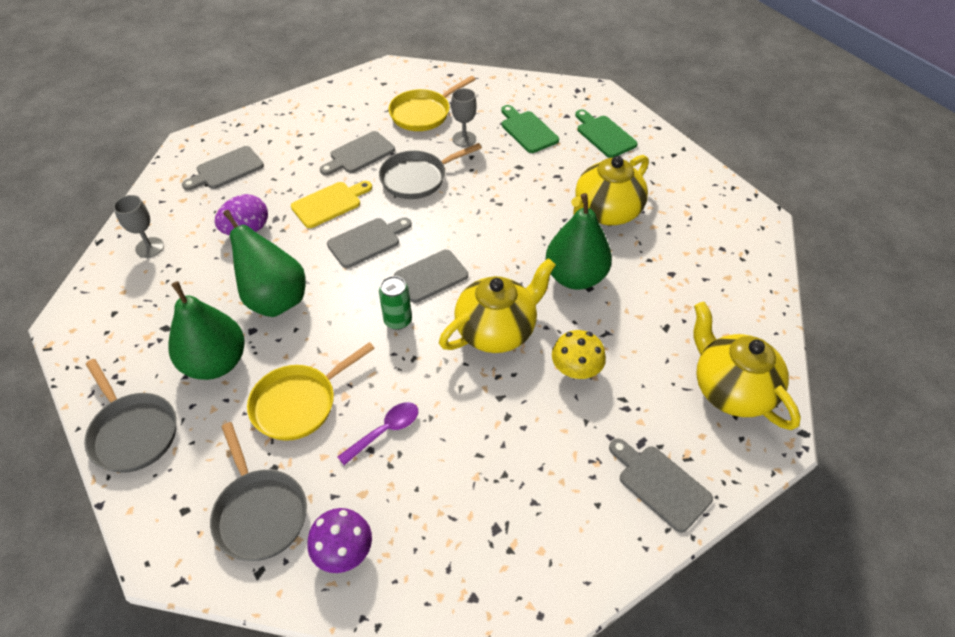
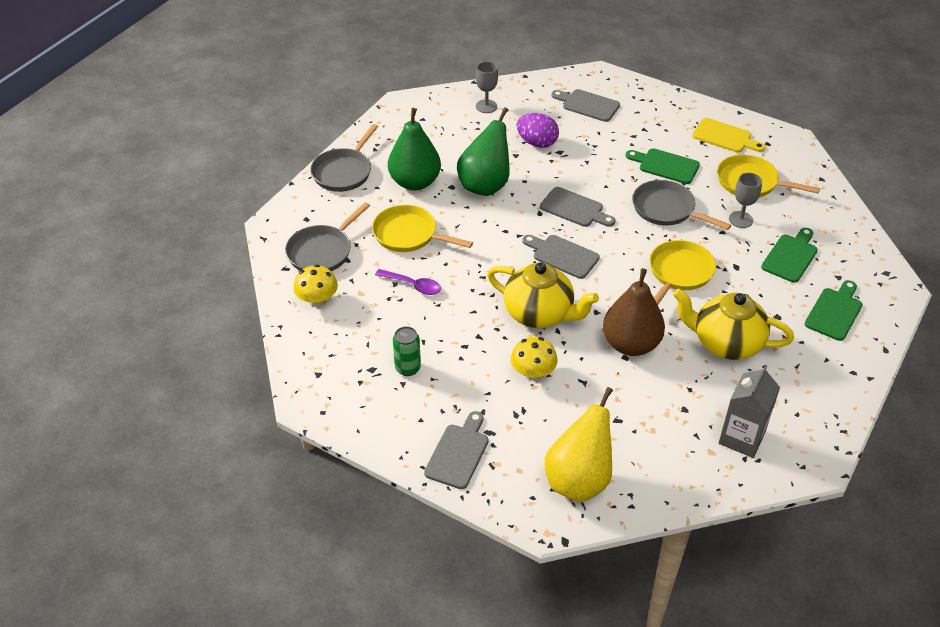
camera: 65 degrees right, 5 degrees down
yellow cutting board [291,181,372,228] -> yellow cutting board moved to [692,118,766,153]
purple mushroom [307,508,372,573] -> yellow mushroom [293,265,338,307]
grey cutting board [320,131,395,175] -> green cutting board [626,148,700,184]
green can [379,276,412,330] -> green can moved to [393,326,421,376]
green pear [546,193,612,290] -> brown pear [603,268,665,356]
yellow teapot [693,302,801,430] -> yellow pear [545,387,613,501]
none -> yellow pan [650,240,716,305]
none -> grey carton [718,365,780,458]

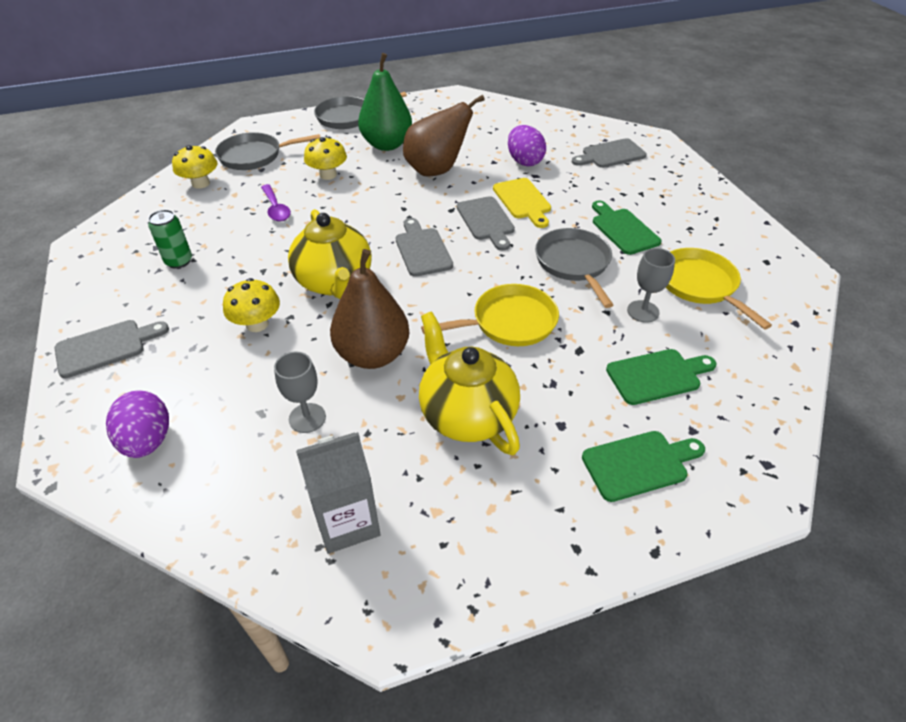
camera: 40 degrees right, 0 degrees up
yellow pan [372,205,473,252] -> yellow mushroom [304,136,347,180]
green pear [457,107,510,196] -> brown pear [403,95,485,176]
grey goblet [476,61,498,113] -> grey goblet moved to [274,352,326,433]
yellow pear [545,387,613,501] -> purple egg [106,390,169,458]
grey cutting board [551,89,620,122] -> grey cutting board turned 90 degrees counterclockwise [572,138,647,168]
yellow cutting board [692,118,766,153] -> yellow cutting board moved to [493,178,551,228]

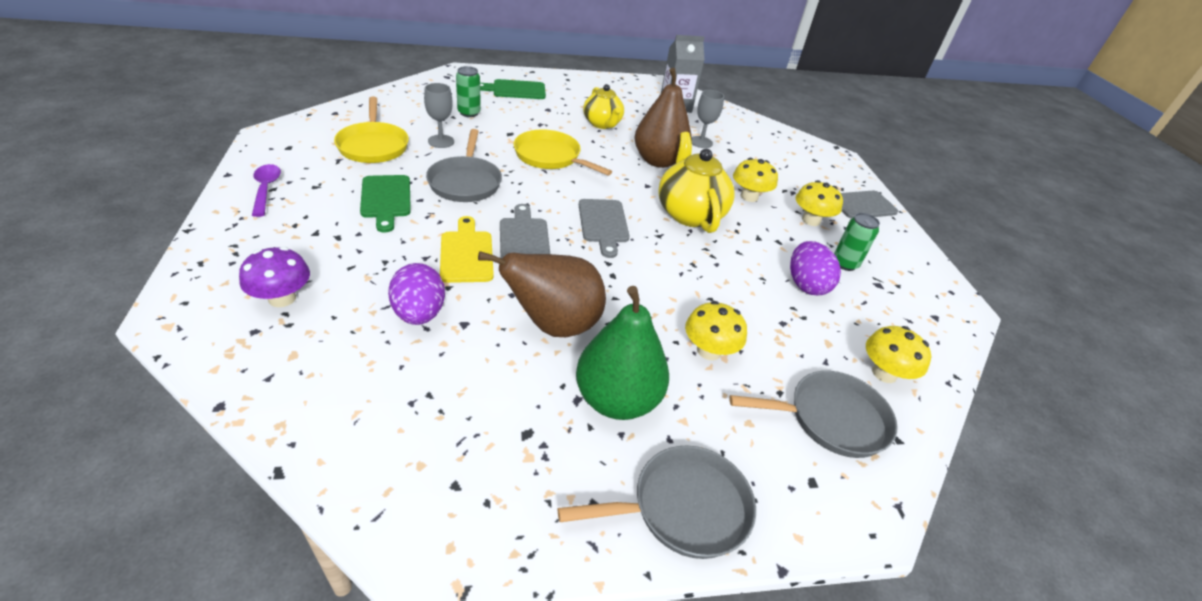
camera: 175 degrees left, 5 degrees down
purple egg [106,390,169,458] -> purple egg moved to [790,241,841,296]
purple spoon [261,184,291,221] -> purple spoon moved to [252,164,281,217]
yellow teapot [419,311,520,455] -> yellow teapot [583,84,624,129], size x0.66
yellow pan [421,284,559,346] -> yellow pan turned 45 degrees clockwise [514,129,612,176]
grey cutting board [572,138,647,168] -> purple mushroom [239,247,310,307]
green cutting board [606,349,716,405] -> green can [456,66,481,117]
none -> yellow mushroom [796,180,843,226]

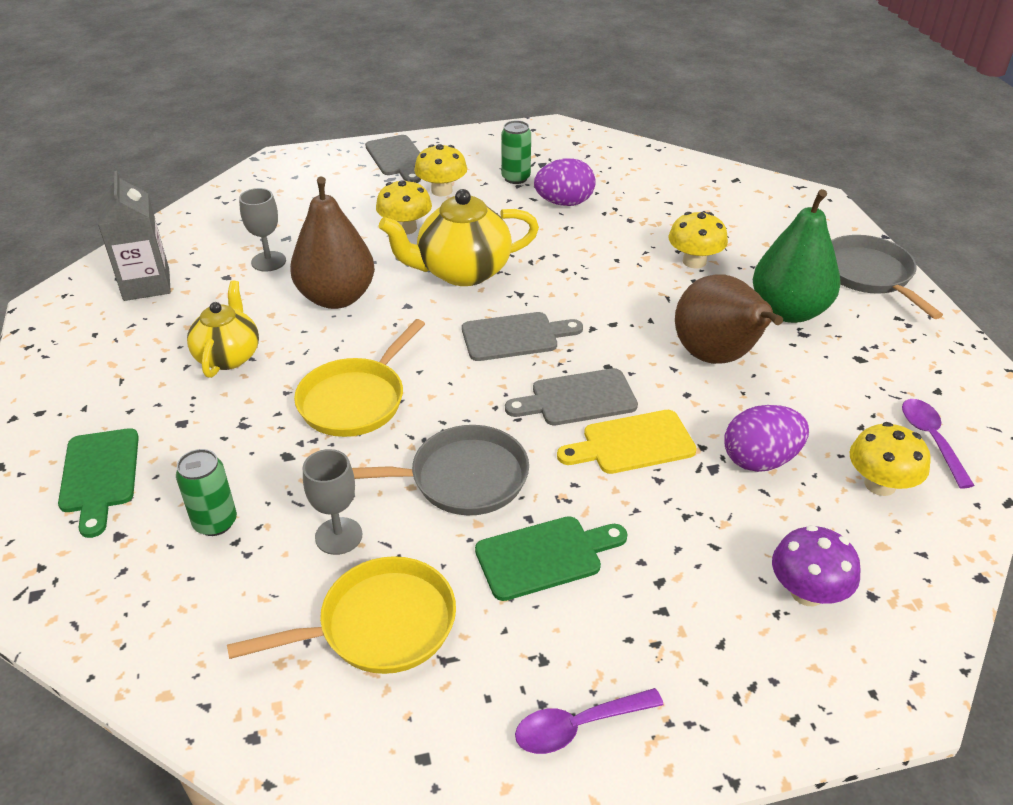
camera: 90 degrees left, 0 degrees up
yellow teapot [583,84,624,129] -> yellow teapot turned 60 degrees counterclockwise [187,280,259,378]
grey pan [729,371,898,458] -> none
yellow mushroom [866,326,931,383] -> yellow mushroom moved to [850,422,931,496]
none -> purple spoon [902,399,975,489]

